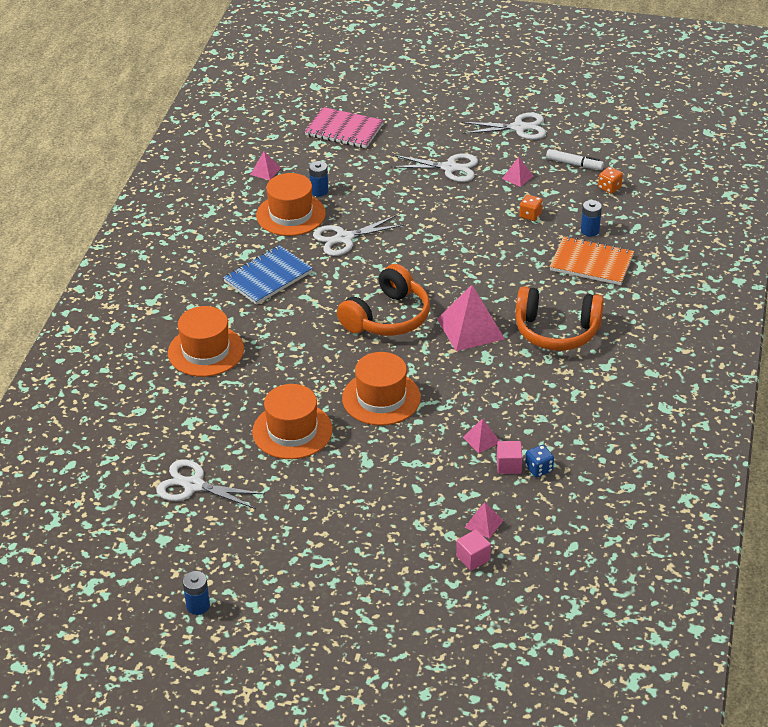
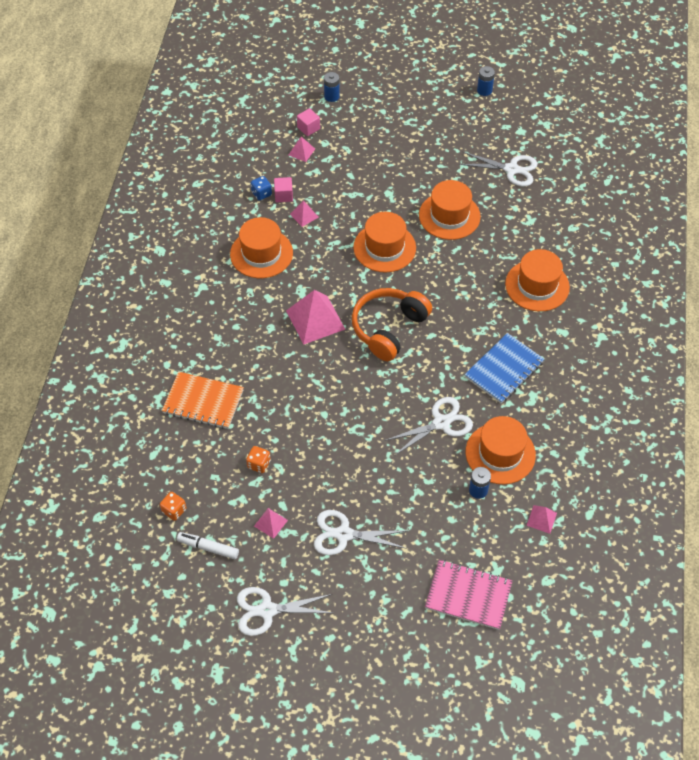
camera: 175 degrees right, 15 degrees up
orange headphones [516,286,604,351] -> none
blue battery [581,200,602,237] -> blue battery moved to [324,72,340,102]
none -> orange hat [230,217,293,278]

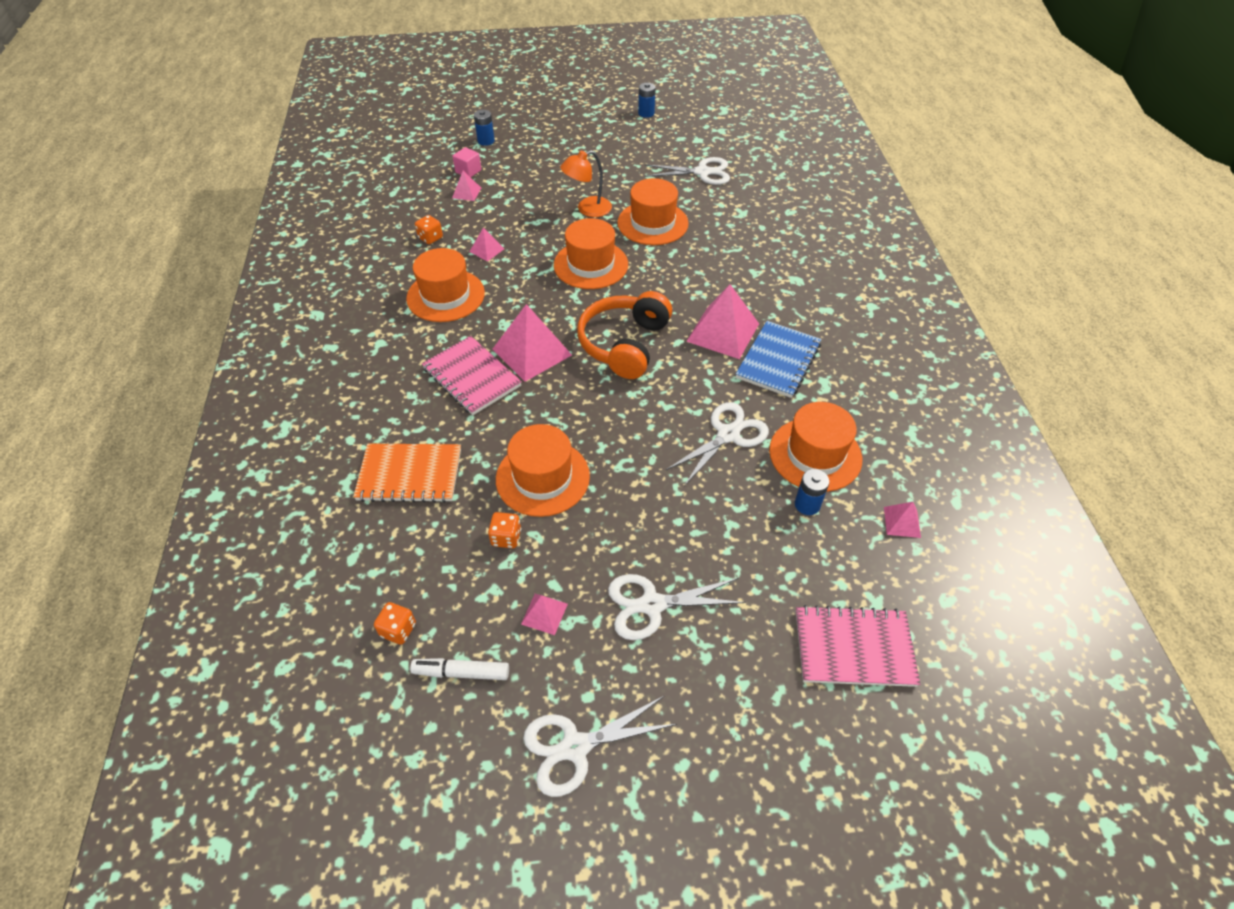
camera: 15 degrees left, 5 degrees down
blue dice [251,176,272,201] -> orange dice [415,215,443,244]
pink cube [274,177,293,202] -> none
orange hat [505,249,570,312] -> orange hat moved to [496,424,590,517]
none -> pink notebook [422,336,522,415]
none -> orange lamp [560,150,612,217]
none -> pink pyramid [686,284,759,359]

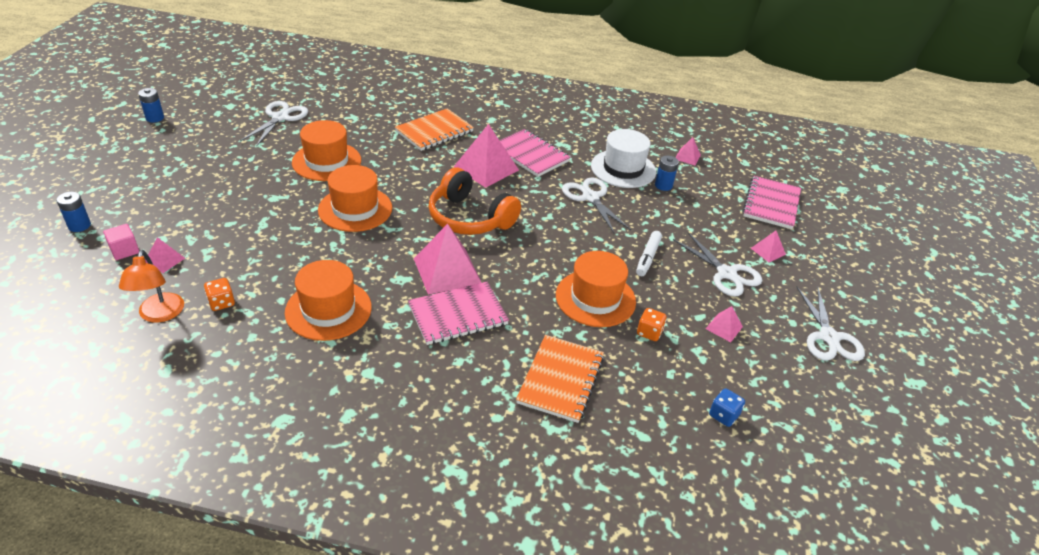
camera: 75 degrees left, 10 degrees down
orange dice [374,602,416,645] -> blue dice [709,388,745,427]
white marker [410,658,509,680] -> white marker moved to [636,231,662,276]
pink pyramid [469,227,504,262] -> pink pyramid moved to [751,231,786,262]
orange lamp [560,150,612,217] -> orange lamp moved to [119,250,184,323]
white scissors [608,574,746,640] -> white scissors turned 45 degrees counterclockwise [673,232,762,297]
blue notebook [736,321,821,398] -> pink notebook [500,129,571,177]
orange hat [769,402,862,492] -> white hat [591,129,656,188]
none -> orange notebook [395,108,474,151]

